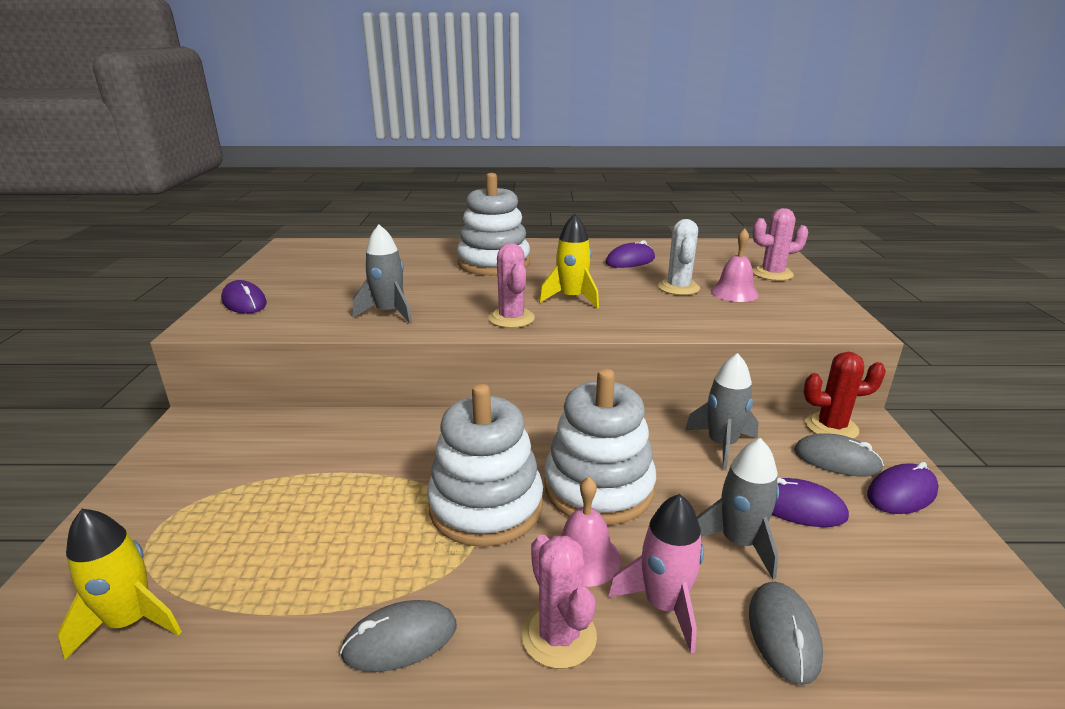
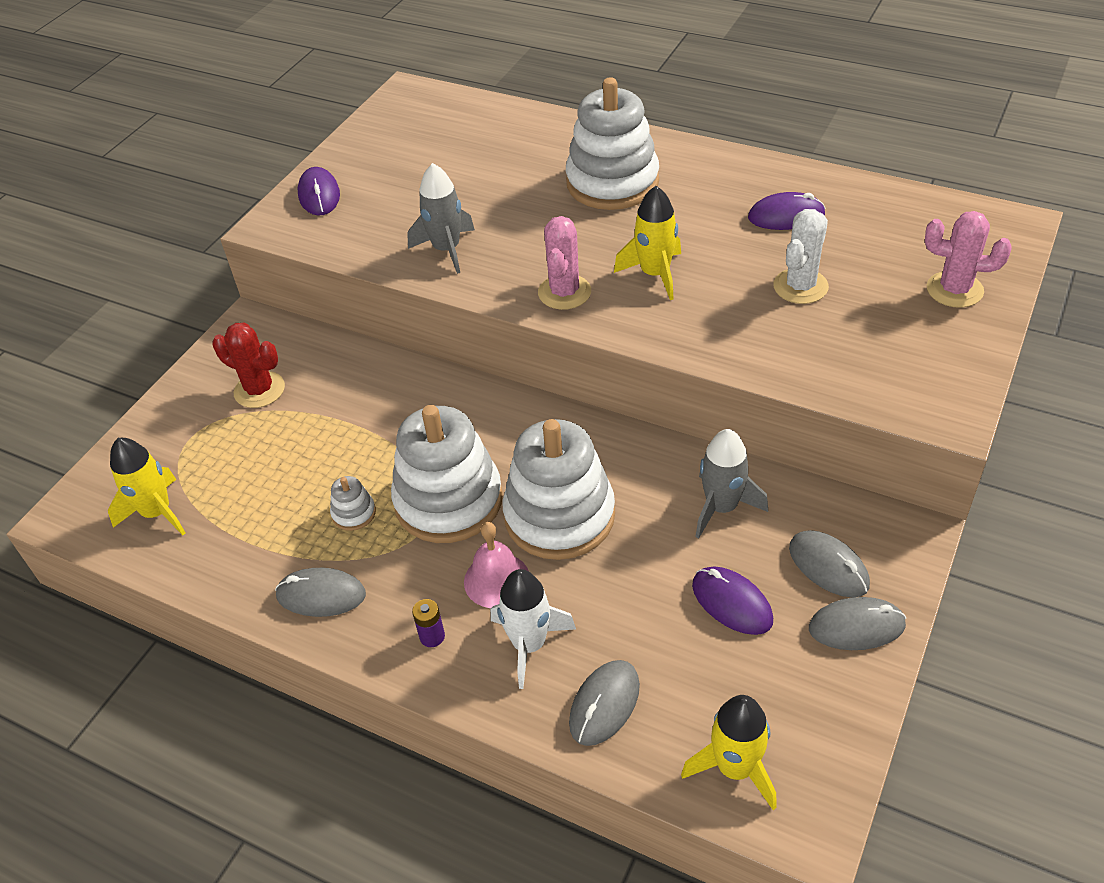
camera: 30 degrees right, 20 degrees up
pink cactus [522,535,597,669] -> purple battery [412,599,445,647]
pink rocket [608,494,704,653] -> white rocket [491,569,576,689]
grey rocket [697,438,779,579] -> none
pink bell [710,229,759,302] -> none
red cactus [803,352,886,439] -> red cactus moved to [212,323,285,408]
purple mouse [867,462,939,514] -> grey mouse [809,597,906,650]
none -> white stacking toy [330,476,376,531]
none -> yellow rocket [681,695,777,810]

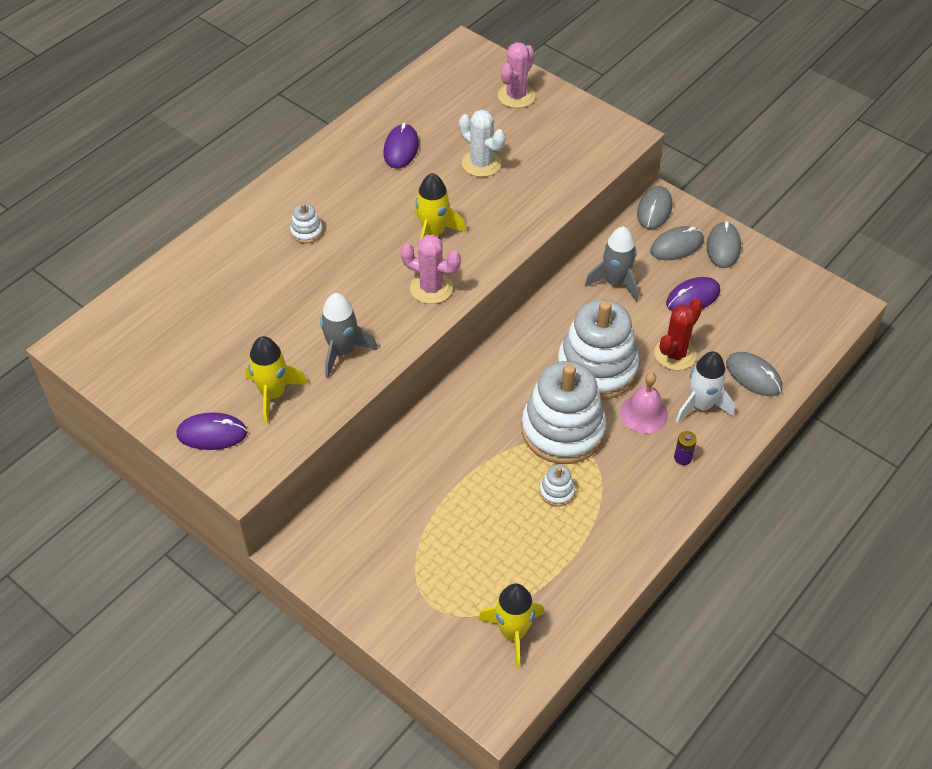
camera: 80 degrees left, 5 degrees up
red cactus [212,323,285,408] -> red cactus moved to [654,298,703,370]
grey mouse [275,568,366,617] -> grey mouse moved to [637,186,672,229]
white stacking toy [566,77,659,210] -> white stacking toy [290,203,323,244], size x0.41
yellow rocket [681,695,777,810] -> yellow rocket moved to [245,336,308,424]

